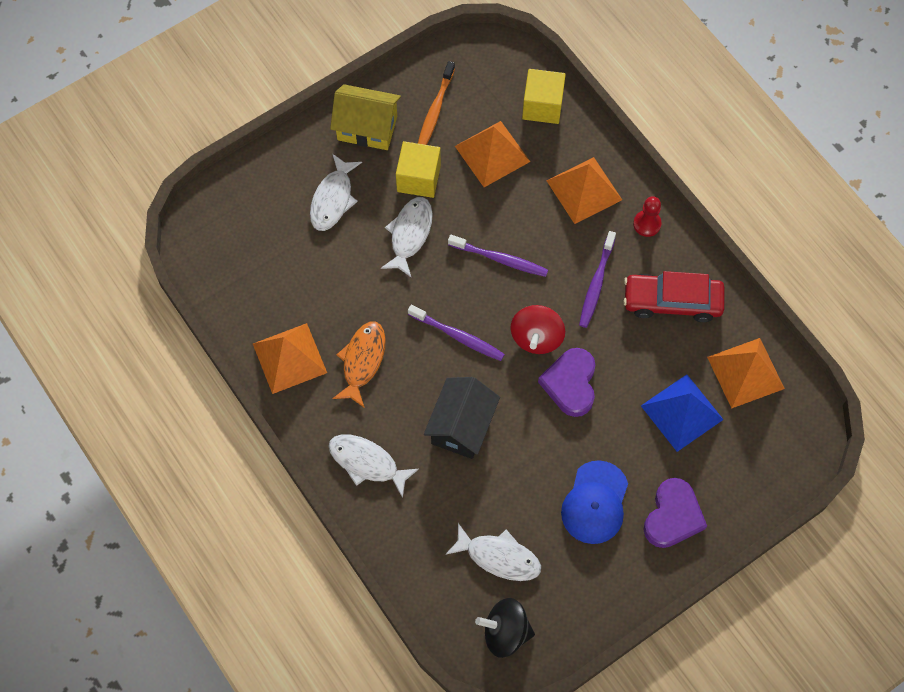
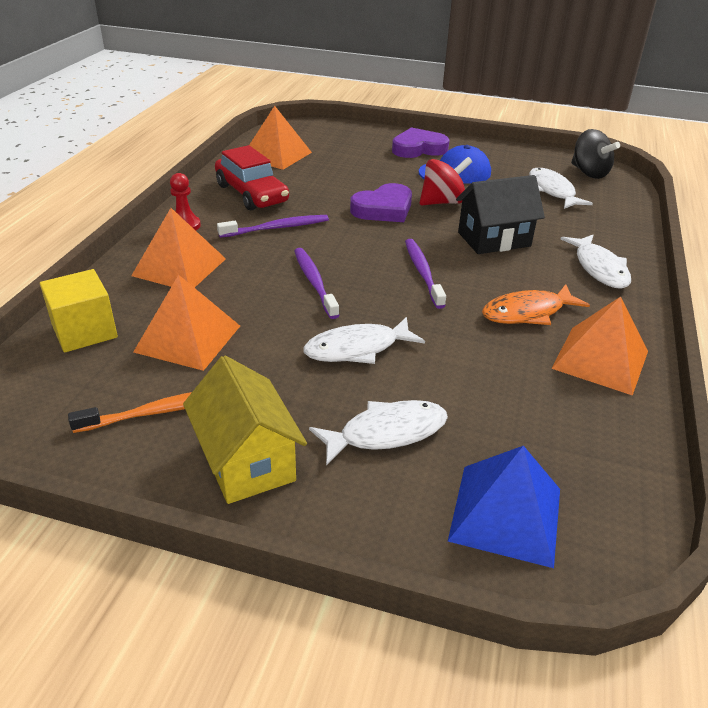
camera: 130 degrees left, 30 degrees down
yellow cube [396,141,441,198] -> none
red spinning top [511,305,565,354] -> red spinning top moved to [420,157,472,205]
blue pyramid [641,374,724,452] -> blue pyramid moved to [448,445,560,568]

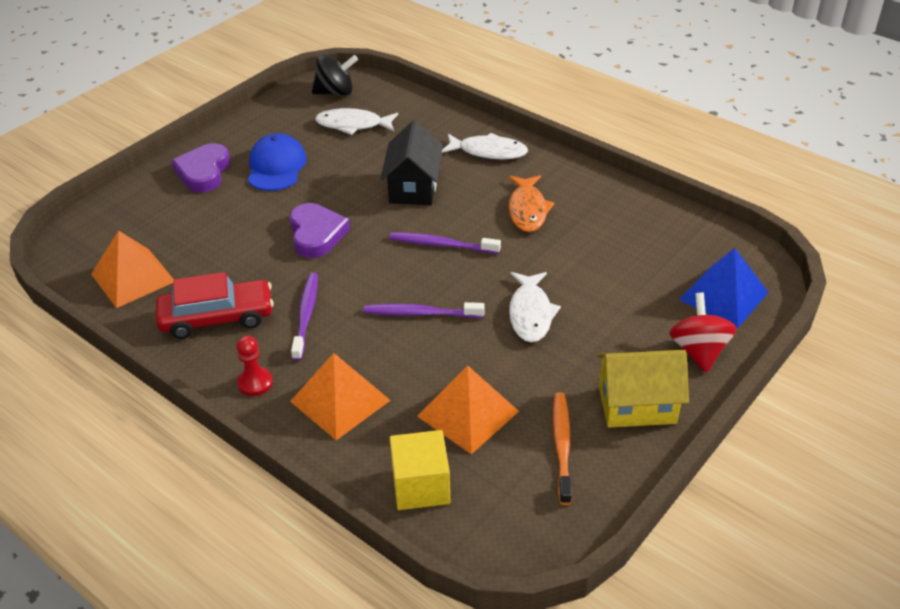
camera: 65 degrees left, 5 degrees up
white fish [309,400,448,466] -> none
red spinning top [420,157,472,205] -> red spinning top moved to [669,293,737,373]
orange pyramid [551,296,648,396] -> none

